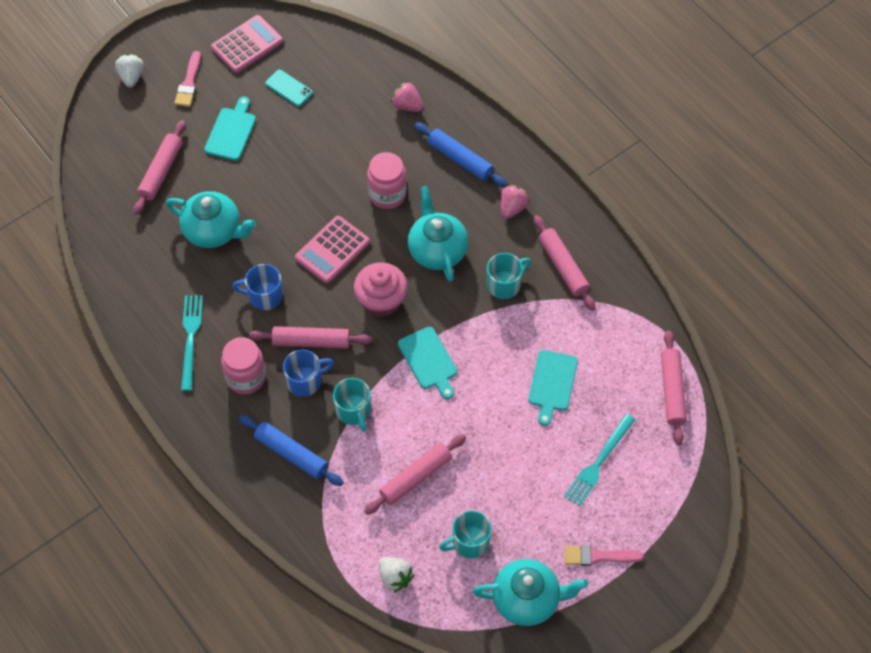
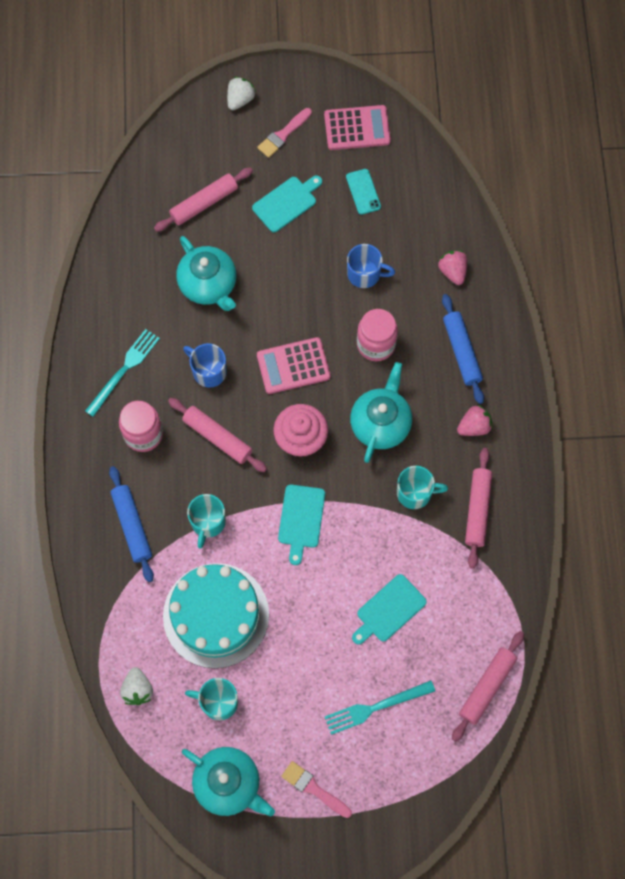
camera: 35 degrees right, 10 degrees up
blue mug [283,350,334,397] -> blue mug moved to [347,244,395,288]
pink rolling pin [364,434,466,514] -> turquoise cake [163,563,269,669]

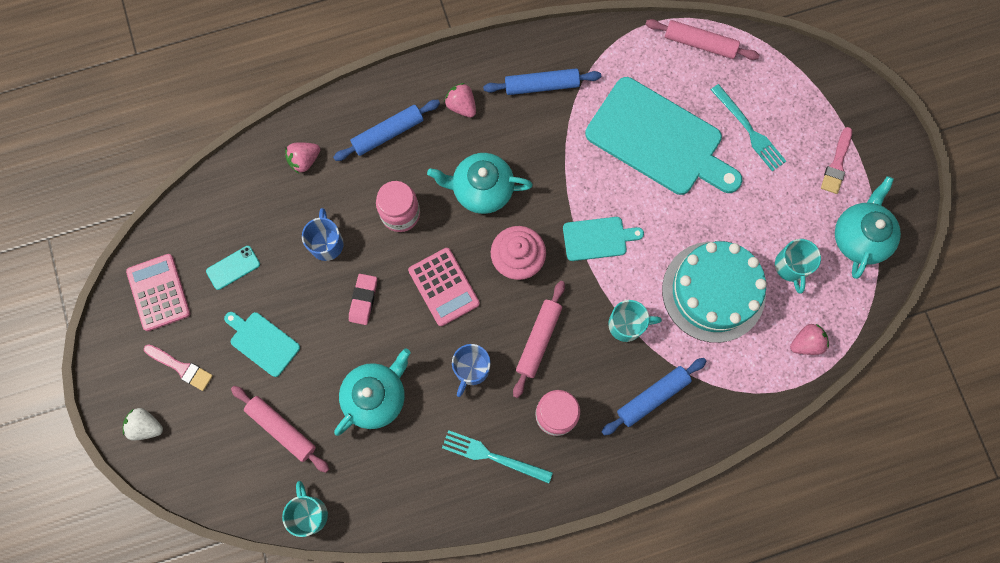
camera: 105 degrees left, 5 degrees up
white strawberry [120,667,153,705] -> pink strawberry [790,324,829,355]
turquoise cutting board [352,574,427,645] -> turquoise cutting board [585,77,742,195], size x2.05
turquoise mug [397,466,448,509] -> turquoise mug moved to [282,481,328,537]
pink rolling pin [465,448,492,569] -> blue rolling pin [483,68,601,95]
none -> pink eraser [349,274,377,325]

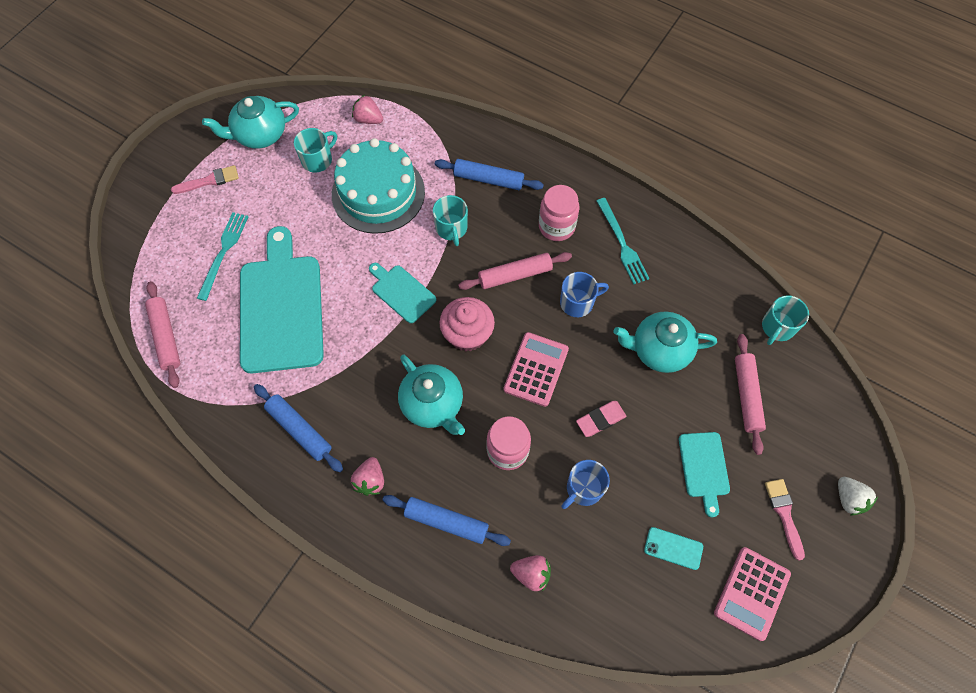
camera: 130 degrees left, 10 degrees down
turquoise mug [608,300,662,342] -> turquoise mug turned 150 degrees counterclockwise [433,195,468,246]

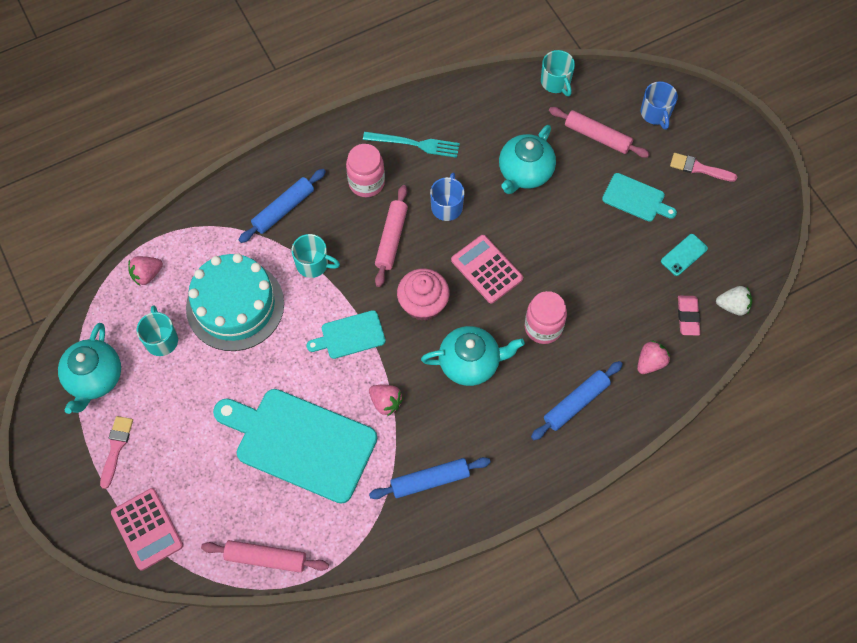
camera: 60 degrees left, 0 degrees up
turquoise fork [197,212,249,301] -> none
pink strawberry [351,457,384,496] -> pink strawberry moved to [369,385,403,416]
blue mug [561,460,610,509] -> blue mug moved to [641,81,678,130]
pink eraser [576,401,626,437] -> pink eraser moved to [678,296,700,335]
pink calculator [714,547,791,641] -> pink calculator moved to [111,488,183,571]
white strawberry [838,477,878,515] -> white strawberry moved to [716,286,752,316]

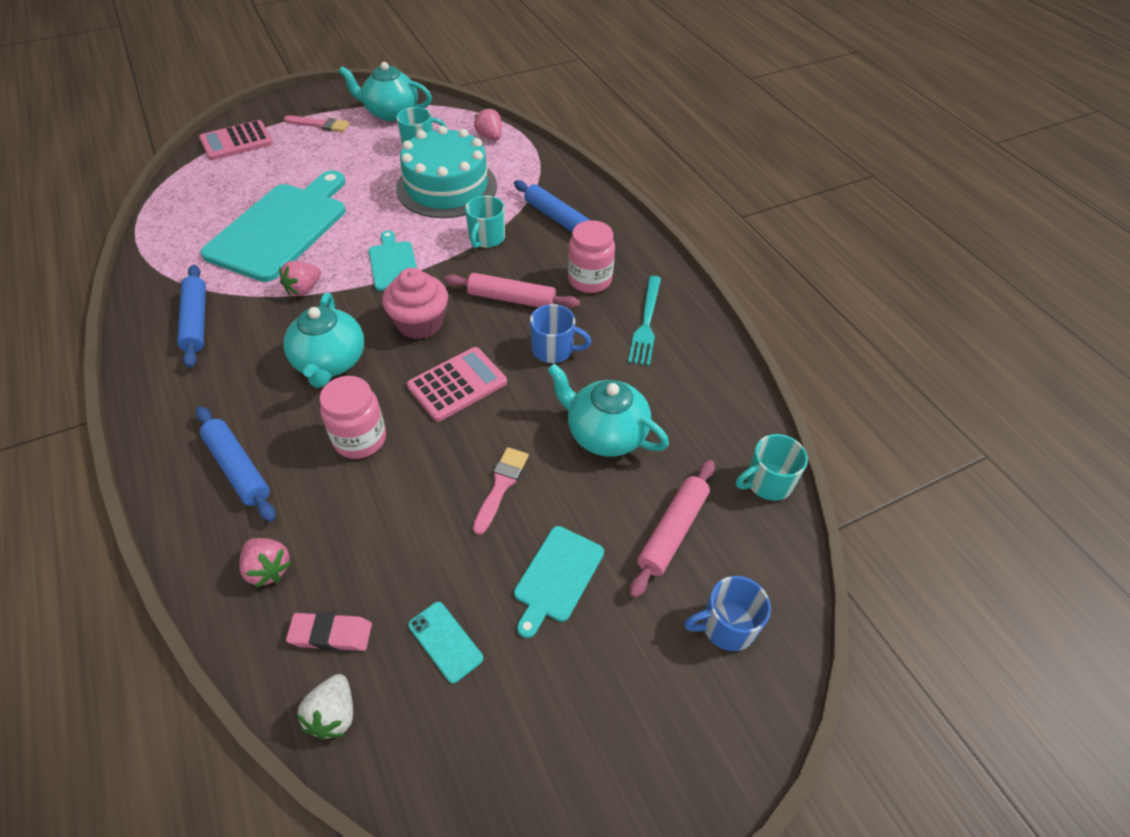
camera: 90 degrees right, 15 degrees down
pink rolling pin [201,540,329,573] -> none
pink brush [670,153,737,182] -> pink brush moved to [473,447,529,535]

